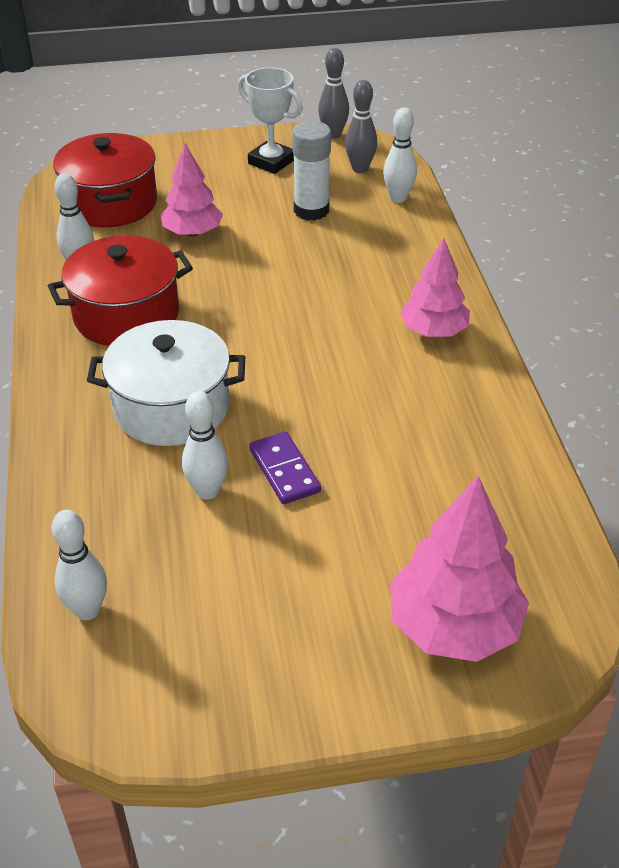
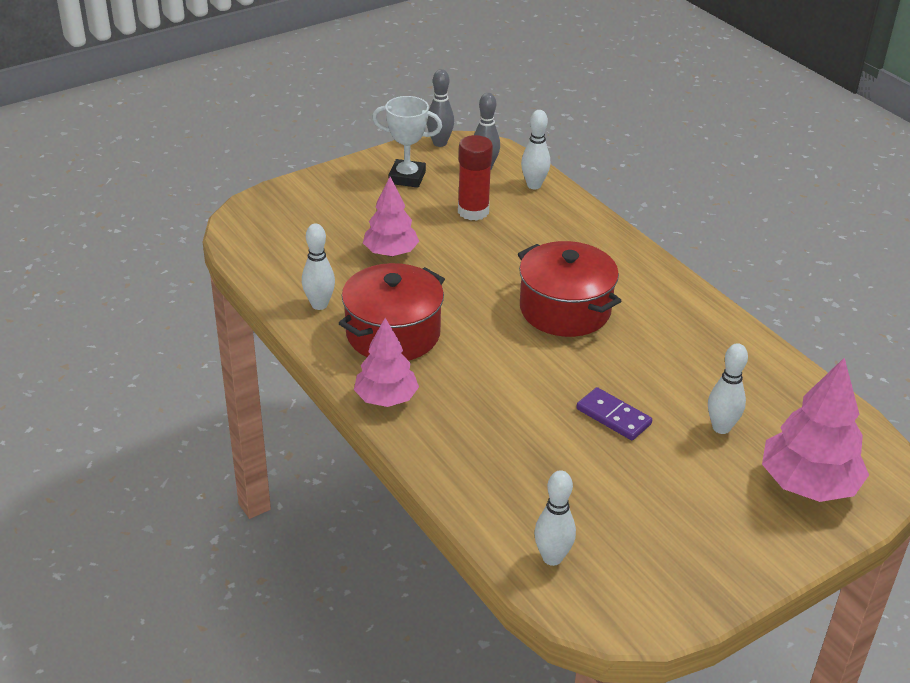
camera: 25 degrees left, 5 degrees down
red pot [53,133,157,227] -> red pot moved to [518,241,621,337]
white pot [87,320,245,446] -> none
white bowling pin [182,391,228,500] -> white bowling pin moved to [708,343,748,434]
white glue stick [292,121,331,221] -> red glue stick [458,135,493,221]
pink tree [400,238,470,337] -> pink tree moved to [354,318,419,407]

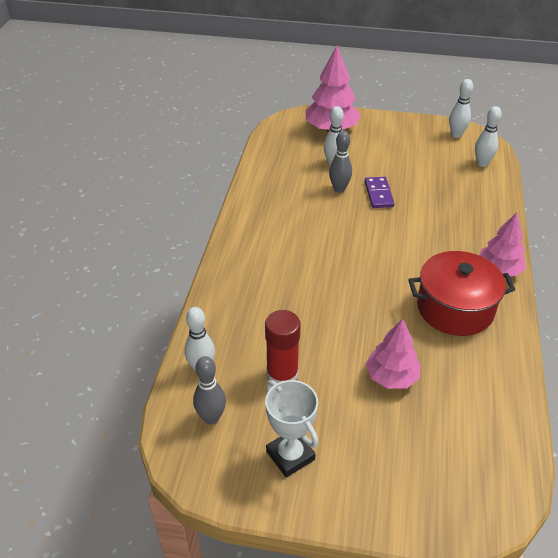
camera: 135 degrees left, 5 degrees up
white bowling pin [302,223,335,310] -> white bowling pin moved to [449,79,473,138]
grey bowling pin [427,69,454,147] -> grey bowling pin moved to [329,131,352,193]
red pot [518,241,621,337] -> none

